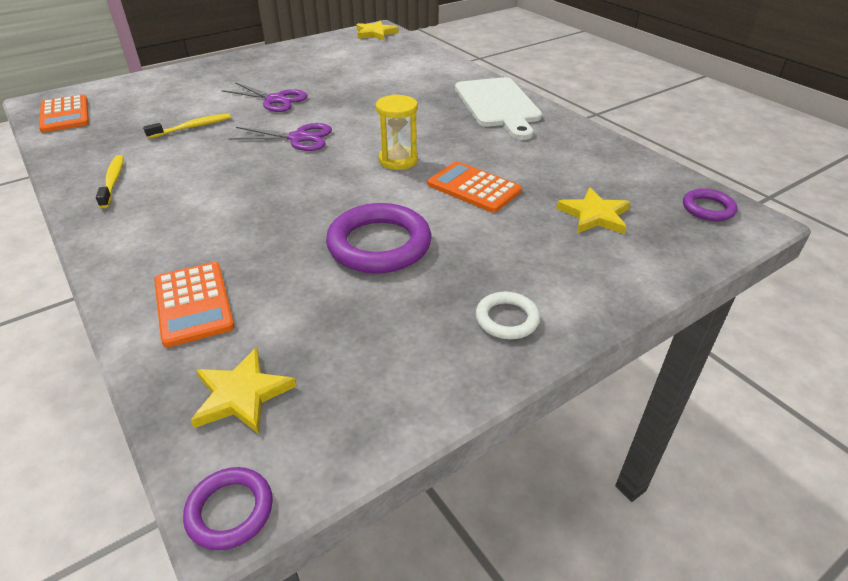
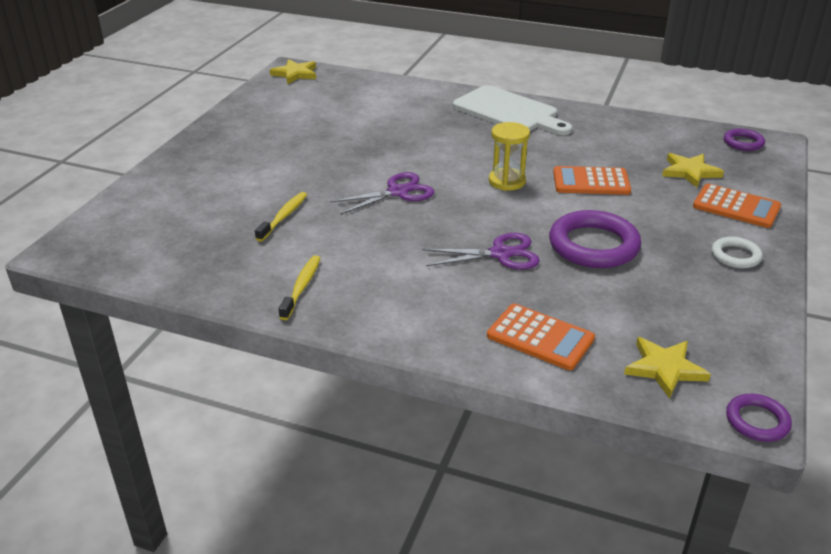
camera: 35 degrees left, 5 degrees down
orange calculator [39,95,89,133] -> orange calculator moved to [693,184,781,228]
yellow toothbrush [96,155,124,208] -> yellow toothbrush turned 60 degrees clockwise [279,255,321,320]
purple scissors [222,82,308,112] -> purple scissors moved to [423,233,540,270]

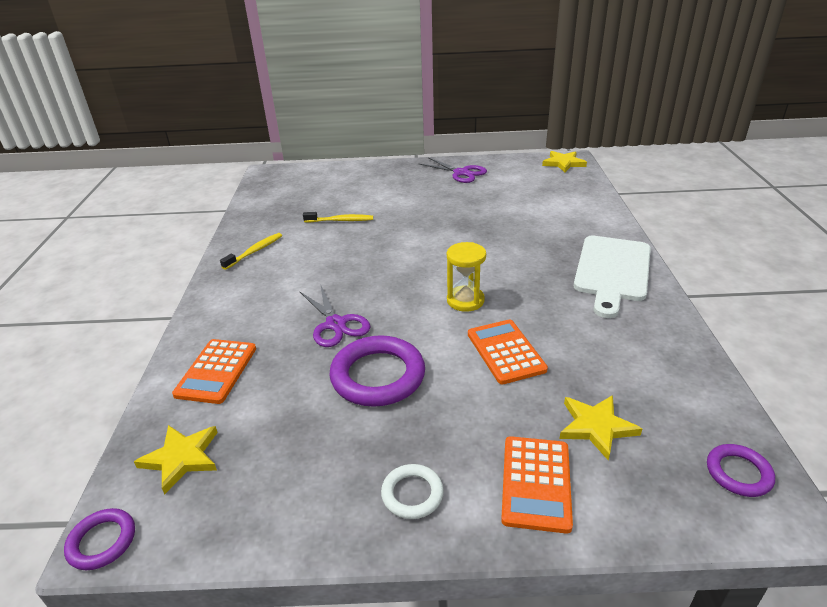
camera: 70 degrees right, 0 degrees up
yellow toothbrush [279,255,321,320] -> yellow toothbrush turned 45 degrees counterclockwise [220,233,282,270]
purple scissors [330,172,434,215] -> purple scissors moved to [418,157,487,183]

